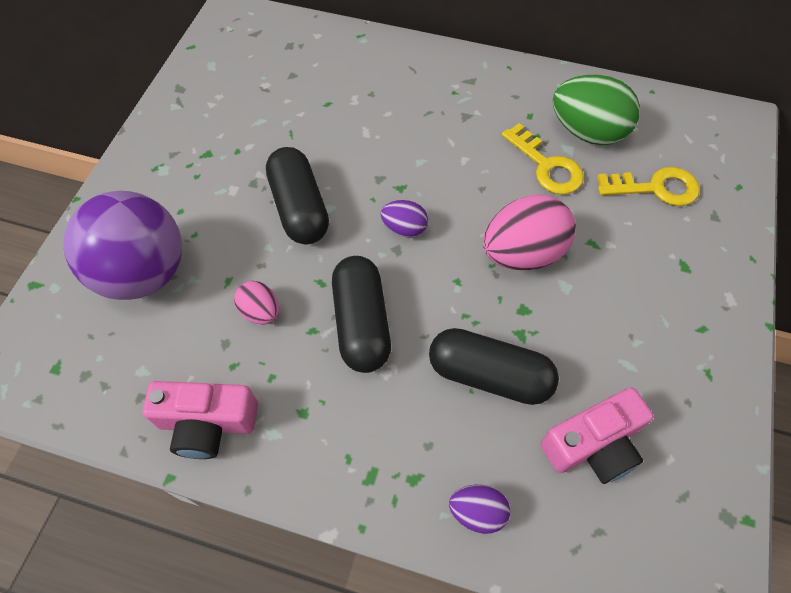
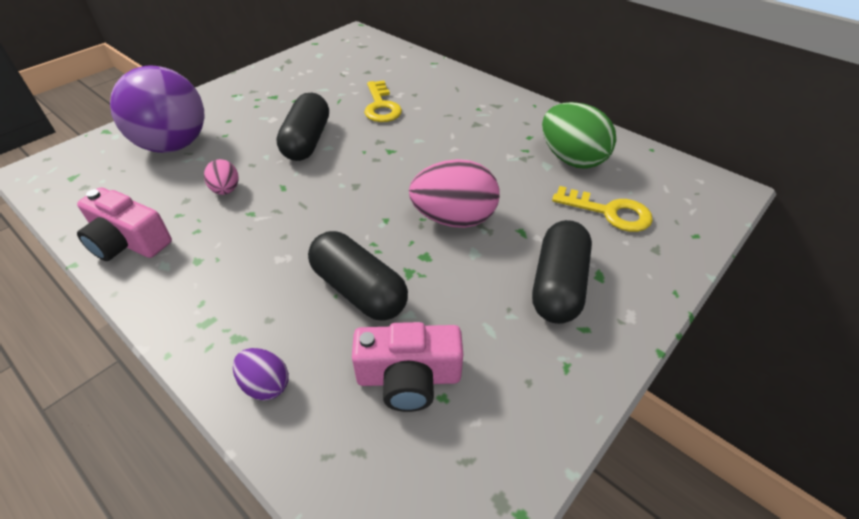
camera: 25 degrees right, 15 degrees down
black capsule [332,256,391,373] -> black capsule moved to [532,220,592,324]
purple egg [381,200,428,238] -> none
yellow key [502,123,584,195] -> yellow key moved to [364,80,402,122]

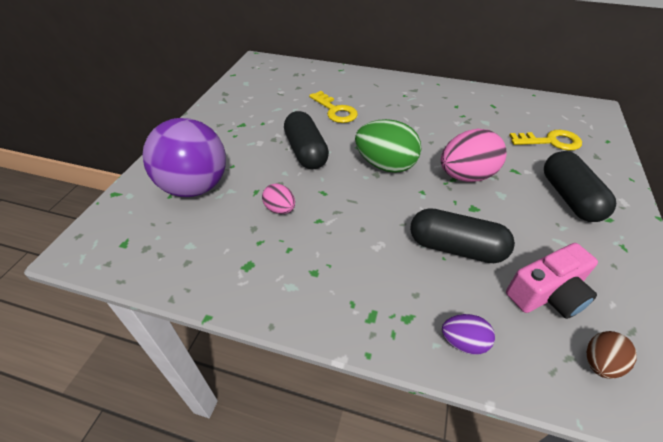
camera: 25 degrees left, 0 degrees up
pink camera [77,187,172,261] -> none
green egg [542,102,616,169] -> green egg moved to [355,119,421,173]
none -> brown egg [587,331,637,379]

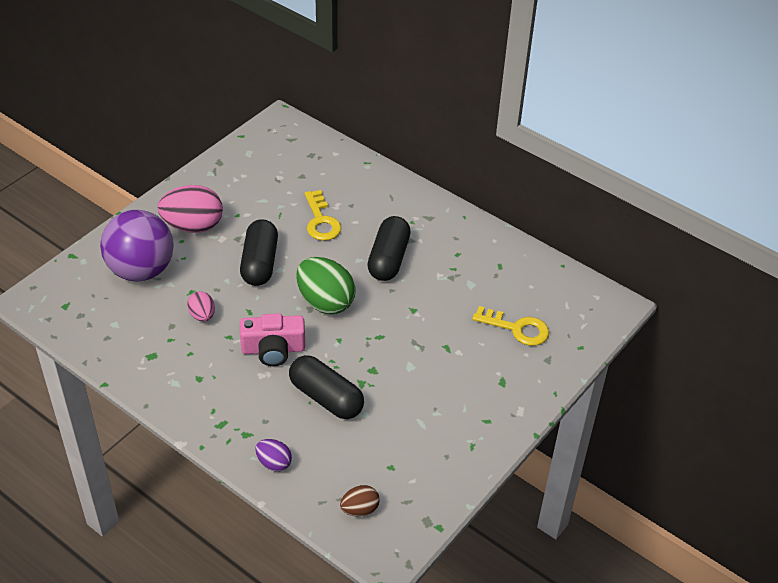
camera: 20 degrees right, 0 degrees up
pink egg [441,129,507,182] -> pink egg moved to [157,185,223,233]
pink camera [506,243,598,319] -> pink camera moved to [240,313,305,366]
black capsule [544,151,616,222] -> black capsule moved to [367,216,411,281]

